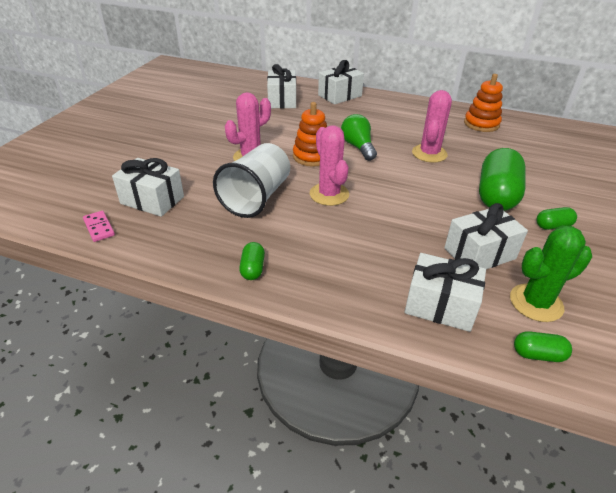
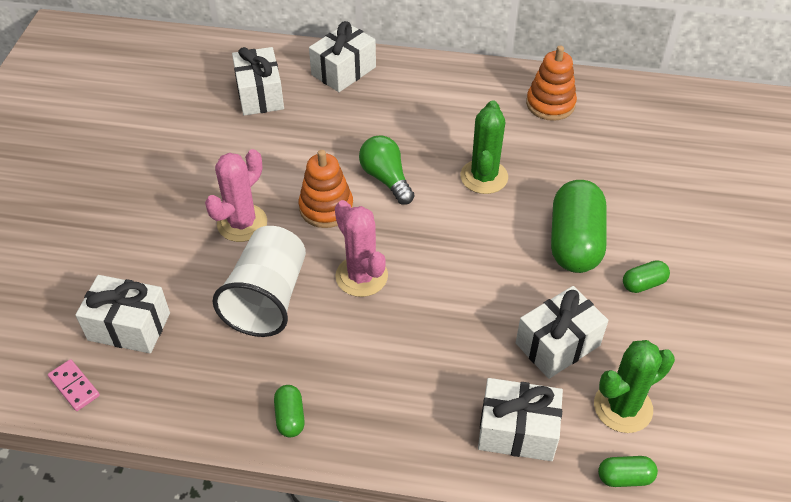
camera: 10 degrees left, 10 degrees up
pink cactus [412,90,452,162] -> green cactus [460,100,508,194]

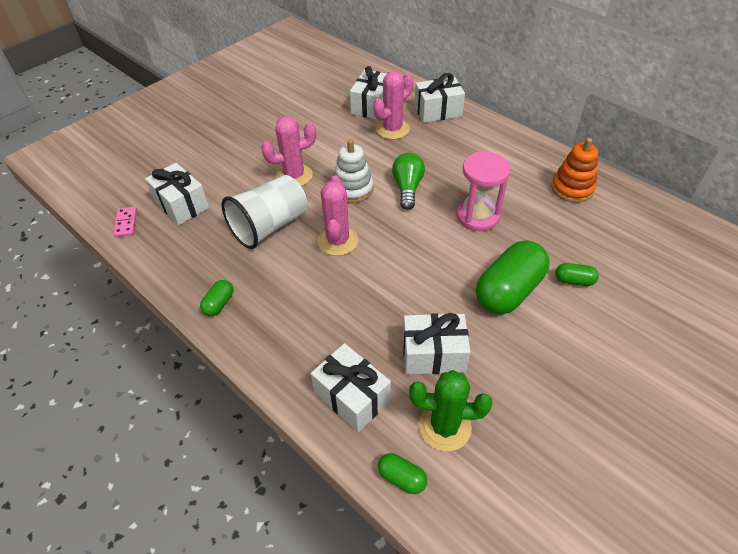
camera: 35 degrees right, 0 degrees up
orange stacking toy [299,150,353,228] -> white stacking toy [334,139,373,203]
green cactus [460,100,508,194] -> pink hourglass [456,152,511,231]
green capsule [623,260,670,293] -> green capsule moved to [555,263,599,286]
none -> pink cactus [373,71,413,140]

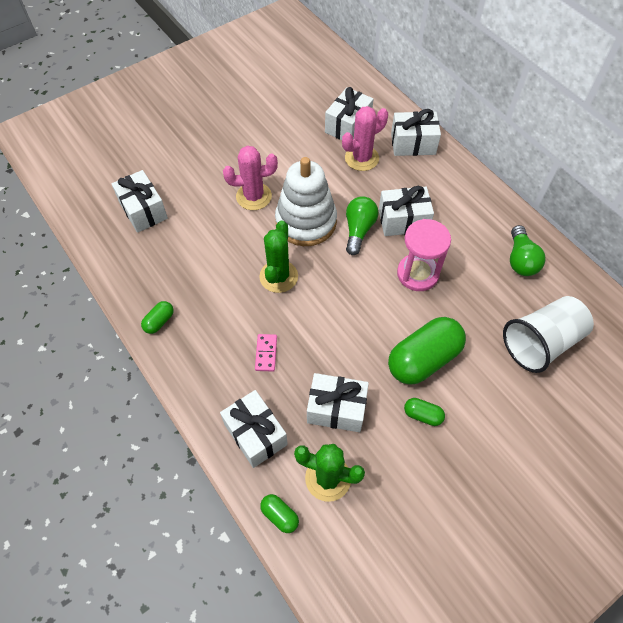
camera: 10 degrees right, 10 degrees up
pink domino [113,207,137,237] -> pink domino moved to [255,334,277,372]
white cup [222,175,307,249] -> white cup moved to [503,296,594,373]
pink cactus [318,175,358,256] -> green cactus [259,220,298,293]
white stacking toy [334,139,373,203] -> white stacking toy [275,157,337,246], size x1.52
orange stacking toy [551,138,598,203] -> green light bulb [510,225,546,276]
green capsule [555,263,599,286] -> green capsule moved to [404,398,445,426]
none -> white gift [379,186,434,236]

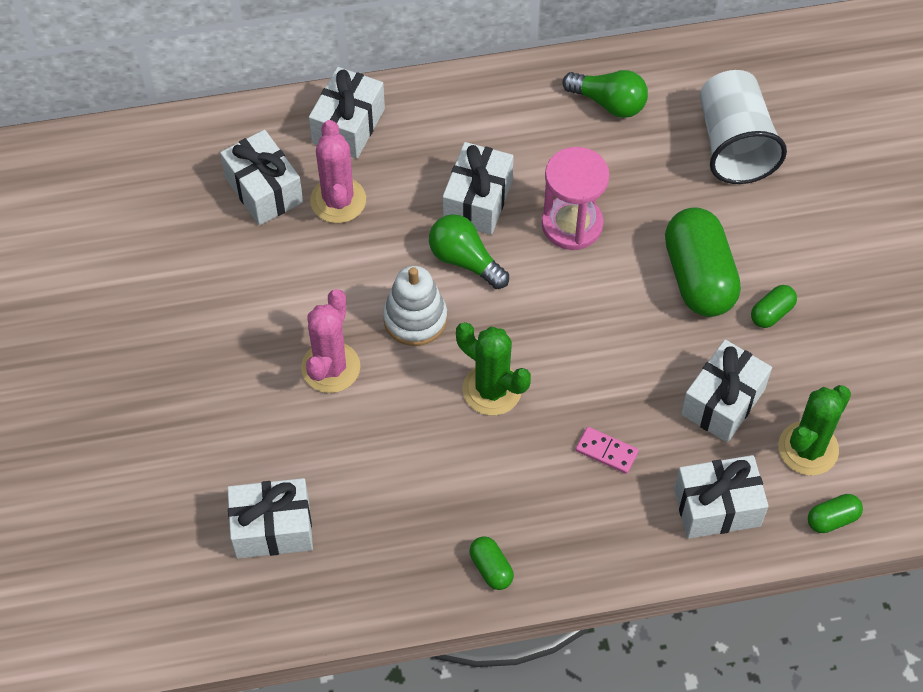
camera: 65 degrees left, 0 degrees up
white stacking toy [275,157,337,246] -> white stacking toy [383,266,447,346], size x0.66

